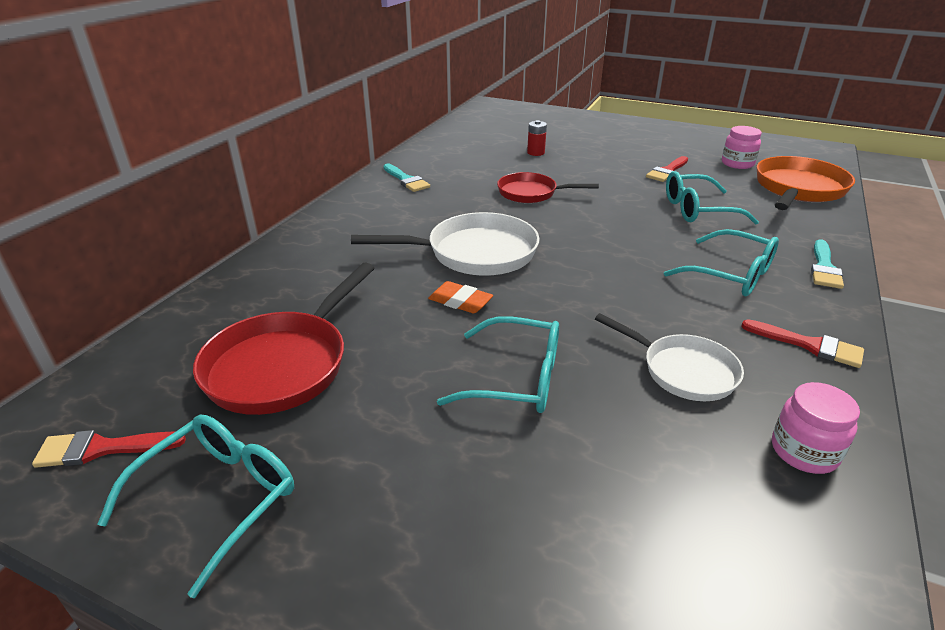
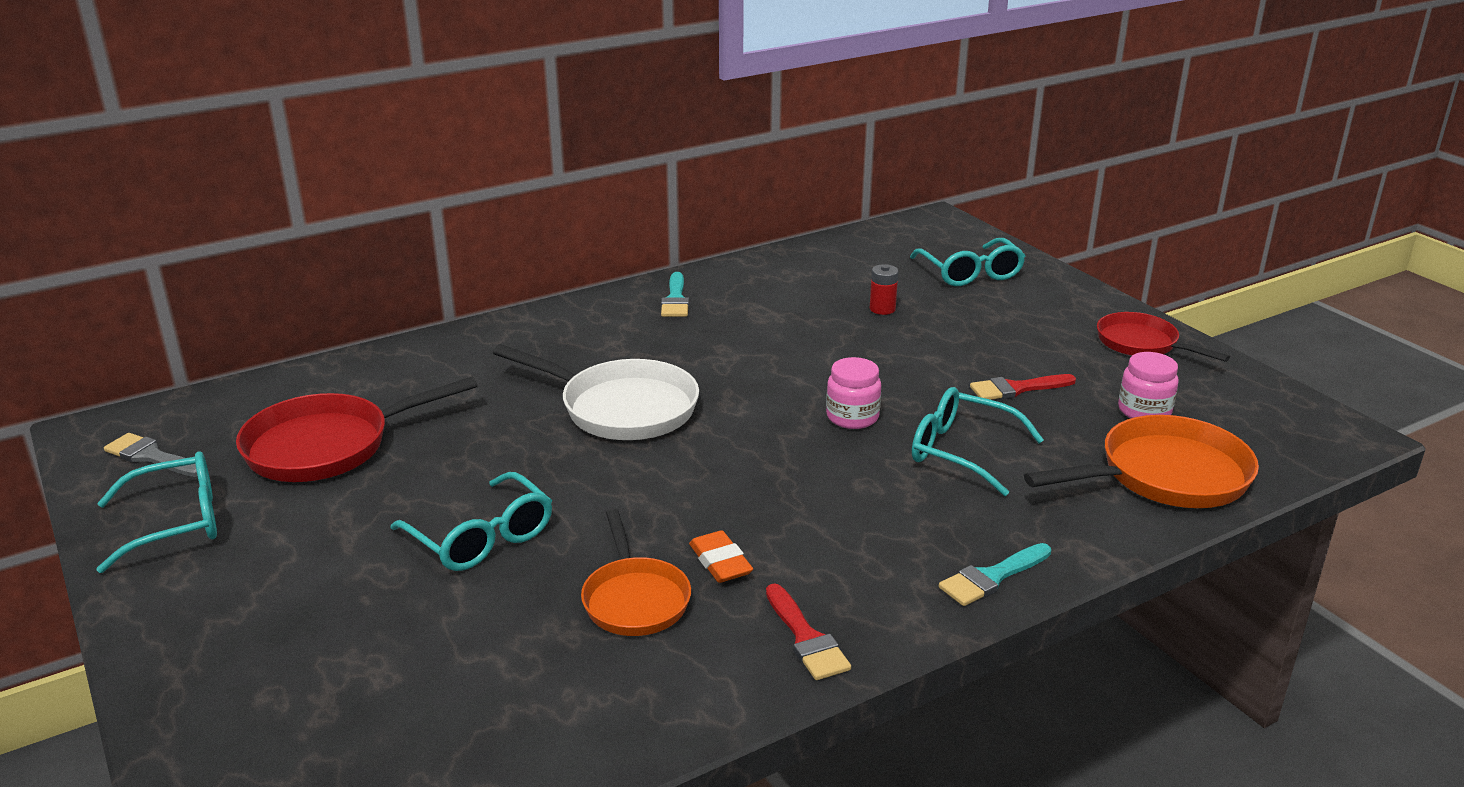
camera: 35 degrees right, 5 degrees down
red brush [32,430,186,468] -> grey brush [104,433,197,477]
orange eraser [428,281,493,313] -> orange eraser moved to [689,530,753,583]
red pan [497,172,599,203] -> red pan moved to [1097,312,1230,362]
white pan [595,313,744,401] -> orange pan [581,509,691,636]
turquoise glasses [664,229,779,296] -> turquoise glasses moved to [910,238,1025,286]
pink jar [772,382,860,474] -> pink jar moved to [826,357,881,429]

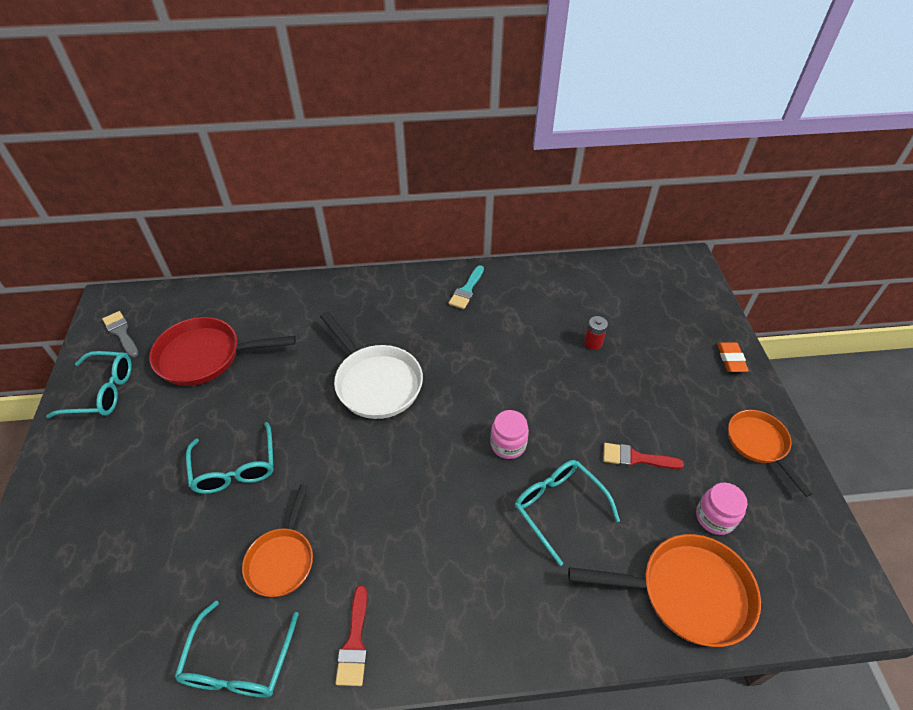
camera: 25 degrees right, 20 degrees up
orange eraser [689,530,753,583] -> orange eraser moved to [717,342,749,372]
turquoise glasses [910,238,1025,286] -> turquoise glasses moved to [175,601,299,698]
turquoise brush [939,543,1051,606] -> none
red pan [1097,312,1230,362] -> orange pan [728,410,812,497]

